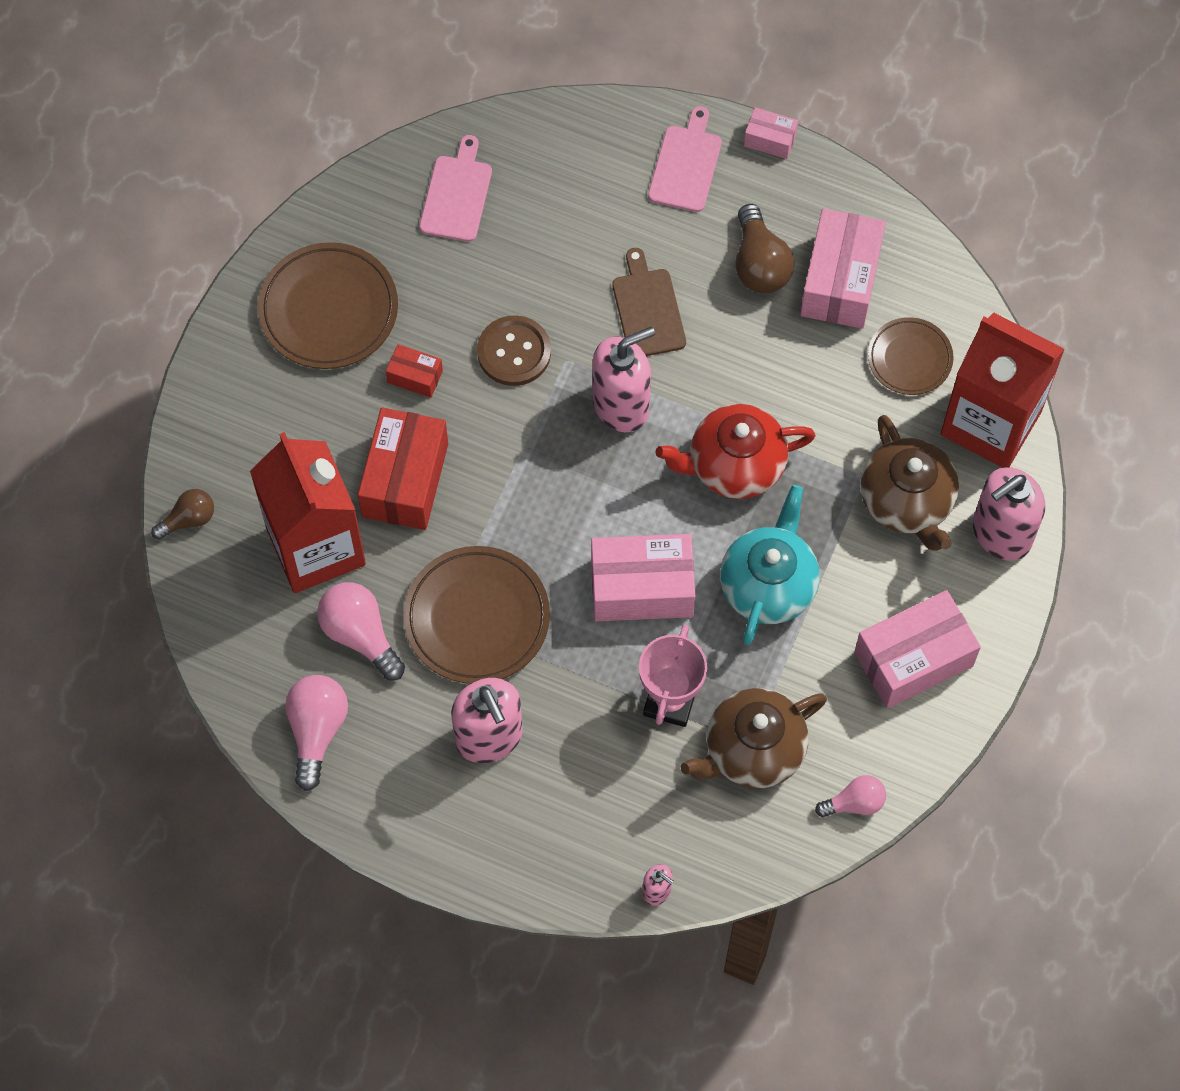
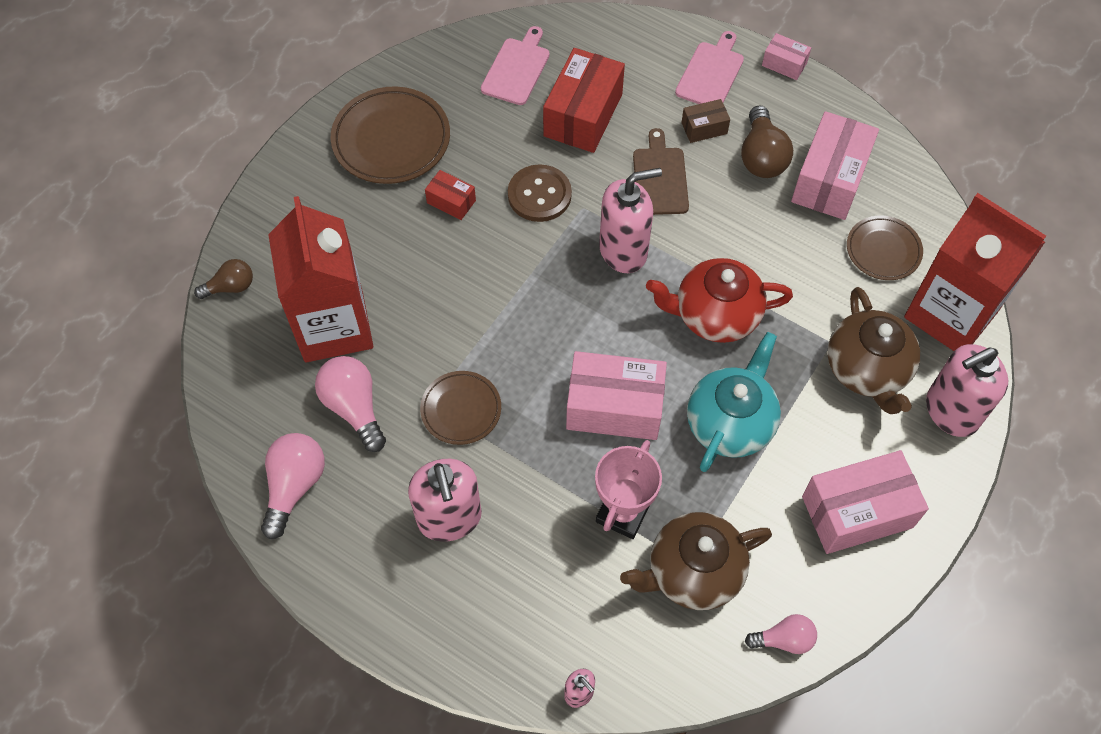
camera: 10 degrees right, 5 degrees down
red box [358,408,448,530] -> red box moved to [543,48,625,153]
brown plate [403,546,550,684] -> brown plate [420,371,501,445], size x0.61
none -> brown box [681,99,730,143]

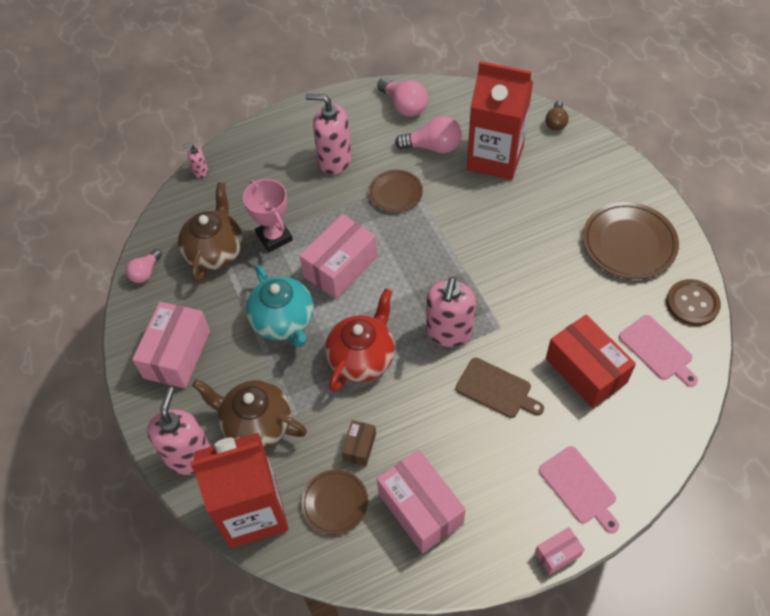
camera: 125 degrees right, 5 degrees down
red box [425,170,476,220] -> none
brown button [508,164,572,222] -> brown button moved to [666,279,721,326]
brown box [681,99,730,143] -> brown box moved to [342,420,376,466]
brown light bulb [741,105,793,178] -> none

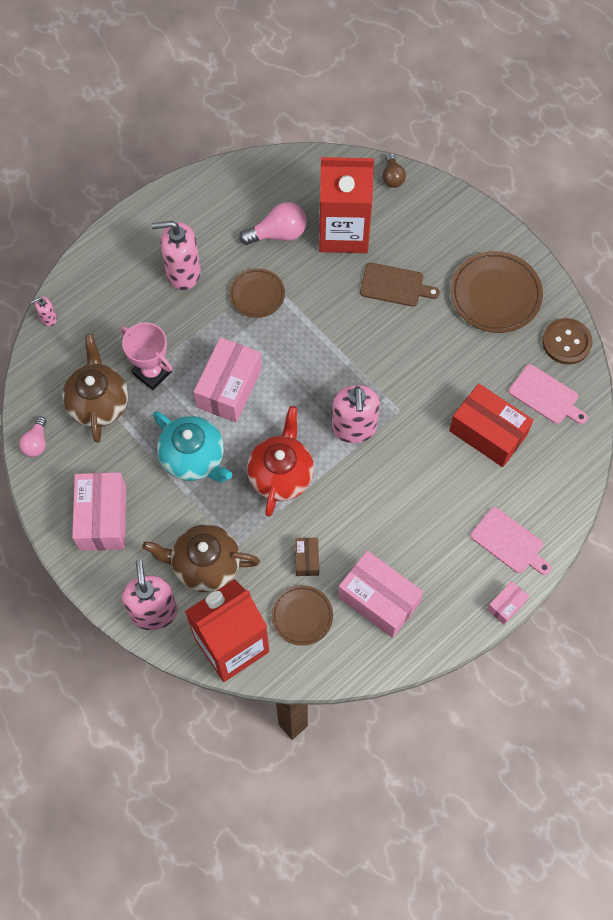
camera: 20 degrees left, 10 degrees up
pink light bulb [377,78,428,116] -> none
brown cutting board [456,358,544,418] -> brown cutting board moved to [360,263,440,307]

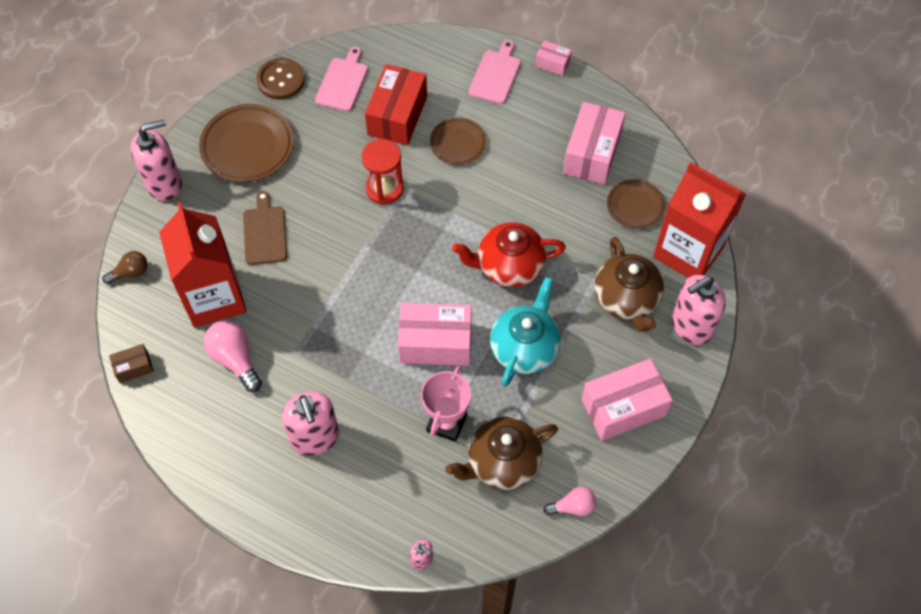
camera: 110 degrees left, 5 degrees down
brown plate [229,268,285,318] -> brown plate moved to [430,117,486,165]
brown box [295,538,319,576] -> brown box moved to [109,344,154,383]
pink soap dispenser [332,385,380,443] -> pink soap dispenser moved to [130,120,182,201]
none -> red hourglass [361,139,404,205]

